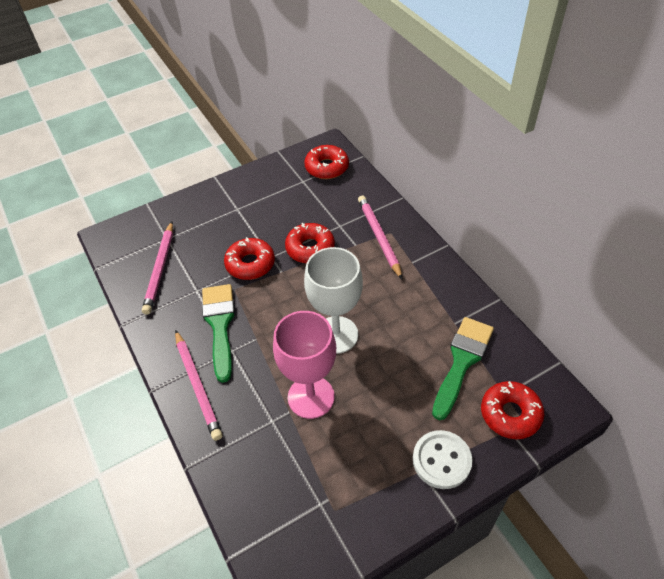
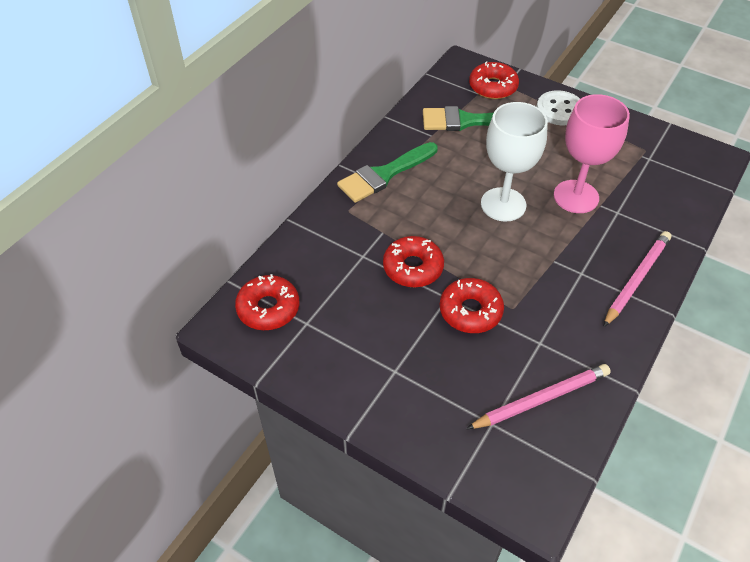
camera: 120 degrees left, 0 degrees up
green brush [202,284,235,383] -> green brush moved to [337,142,438,203]
pink pencil [358,196,402,279] -> none

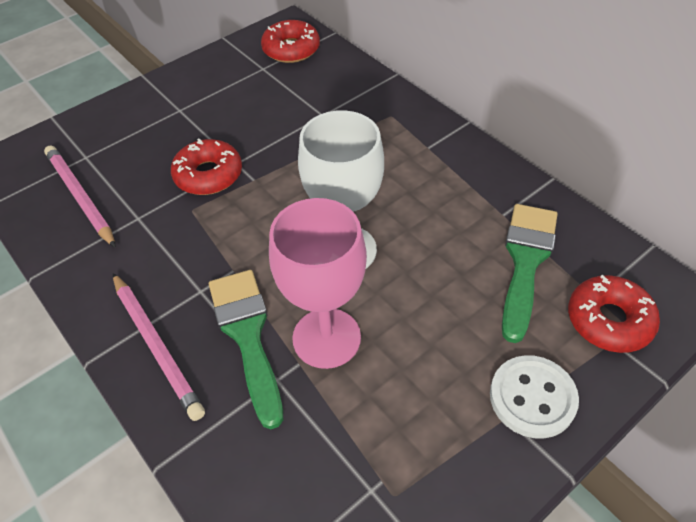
camera: 110 degrees right, 0 degrees up
green brush [337,142,438,203] -> green brush moved to [209,270,283,429]
red donut [383,236,444,287] -> none
pink pencil [466,364,611,429] -> pink pencil turned 150 degrees clockwise [44,145,116,248]

